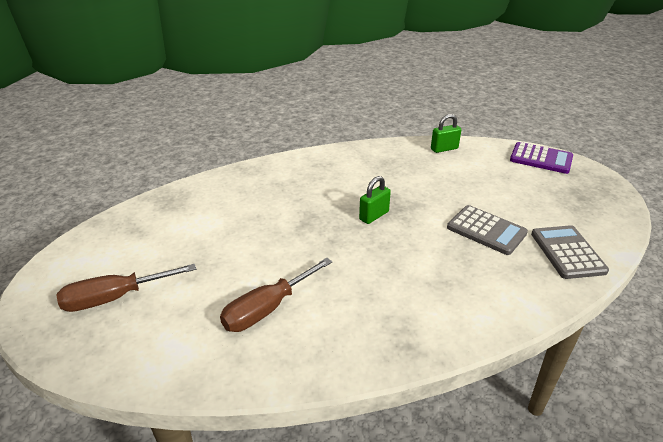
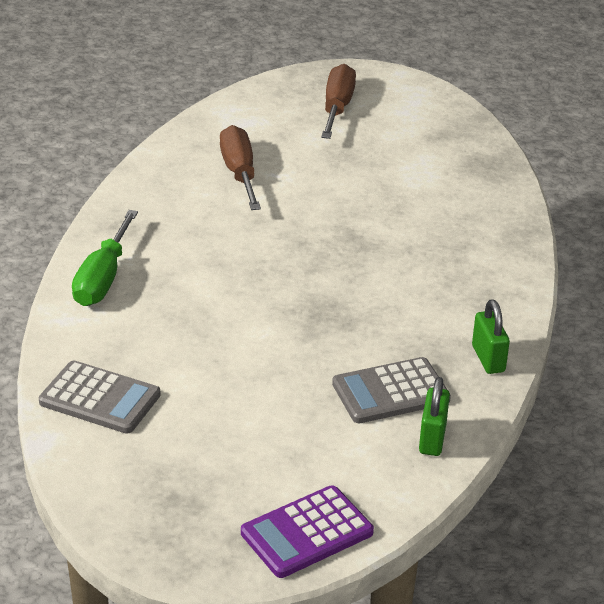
camera: 120 degrees right, 0 degrees up
green padlock [359,176,391,224] -> green padlock moved to [472,299,510,374]
grey calculator [447,205,528,255] -> grey calculator moved to [332,357,451,423]
none -> green screwdriver [72,210,138,306]

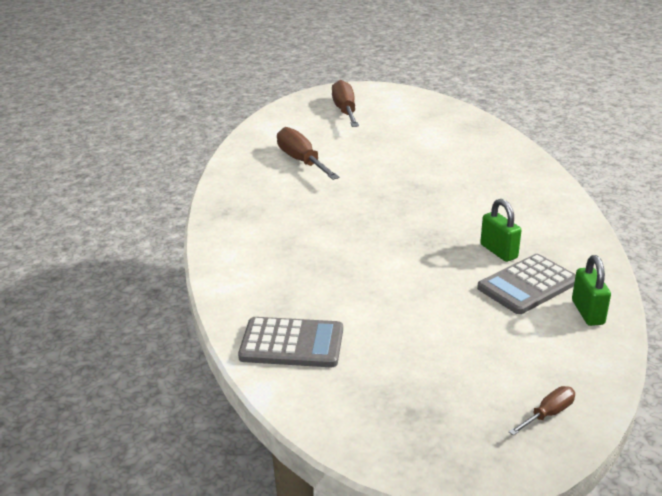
camera: 15 degrees left, 5 degrees down
green screwdriver [72,210,138,306] -> none
purple calculator [241,485,374,578] -> brown screwdriver [509,386,575,436]
green padlock [472,299,510,374] -> green padlock moved to [480,199,522,262]

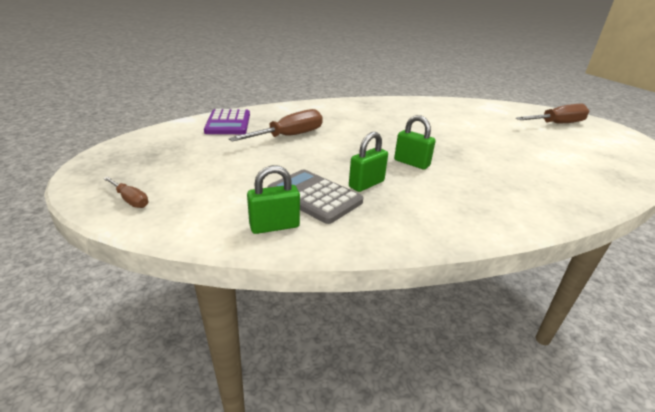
camera: 75 degrees right, 0 degrees up
grey calculator [238,317,343,367] -> purple calculator [204,109,250,134]
brown screwdriver [277,127,340,180] -> brown screwdriver moved to [228,109,323,142]
none -> green padlock [394,115,436,169]

